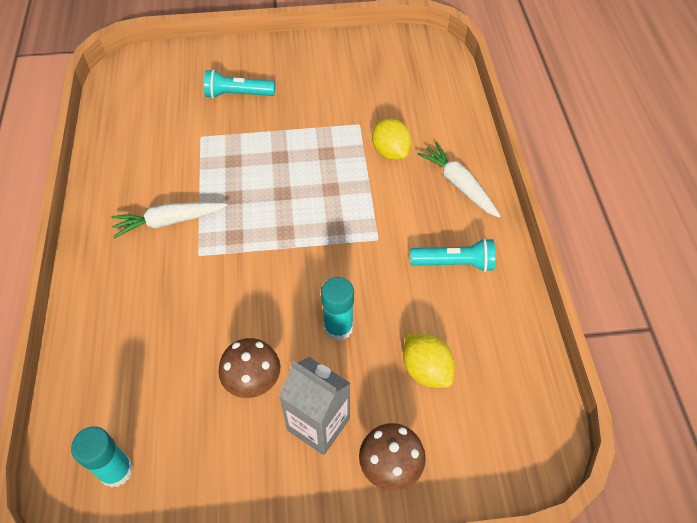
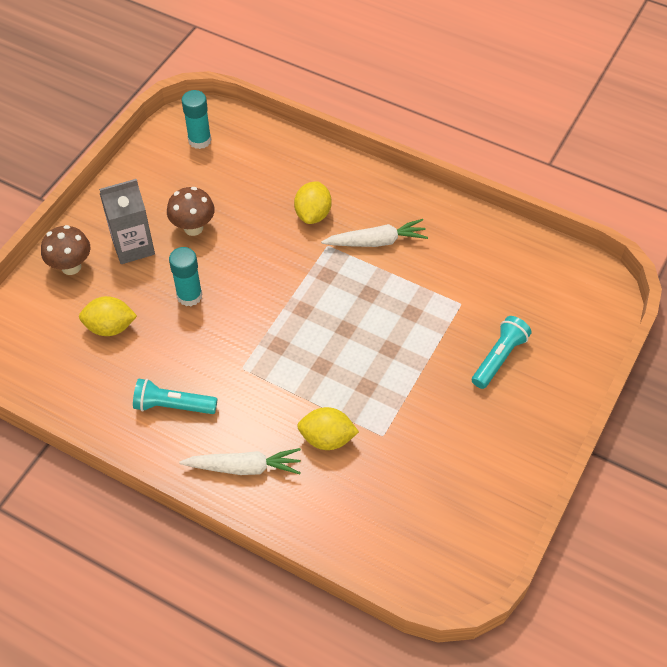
camera: 125 degrees right, 0 degrees up
white carrot [111,202,227,238] -> white carrot turned 60 degrees clockwise [321,219,428,247]
turquoise flashlight [410,238,495,272] -> turquoise flashlight turned 60 degrees clockwise [133,379,217,414]
none -> yellow lemon [294,181,332,224]

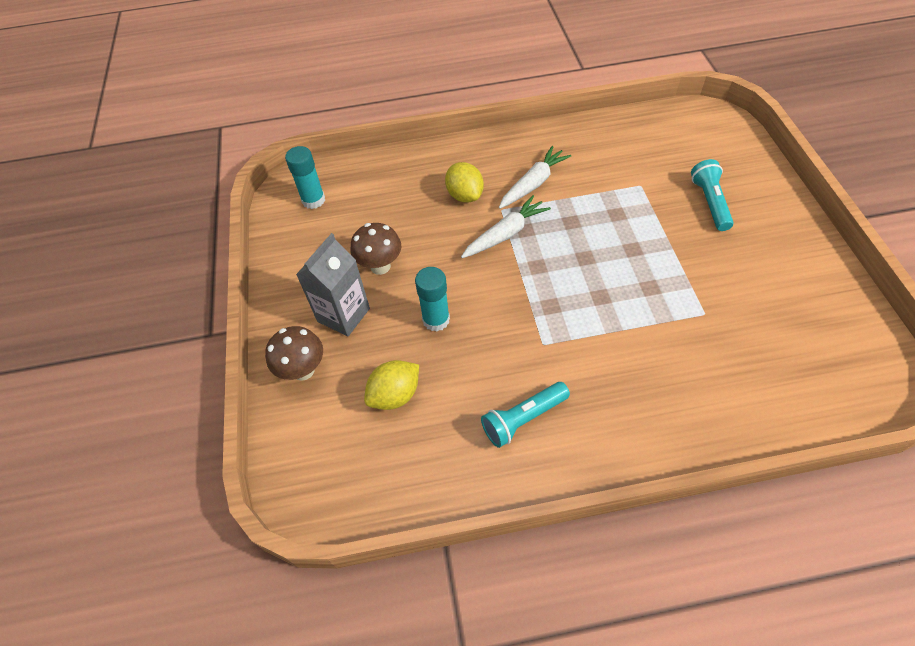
camera: 35 degrees left, 0 degrees up
white carrot [179,448,301,475] -> white carrot moved to [461,195,551,258]
yellow lemon [297,407,359,450] -> none

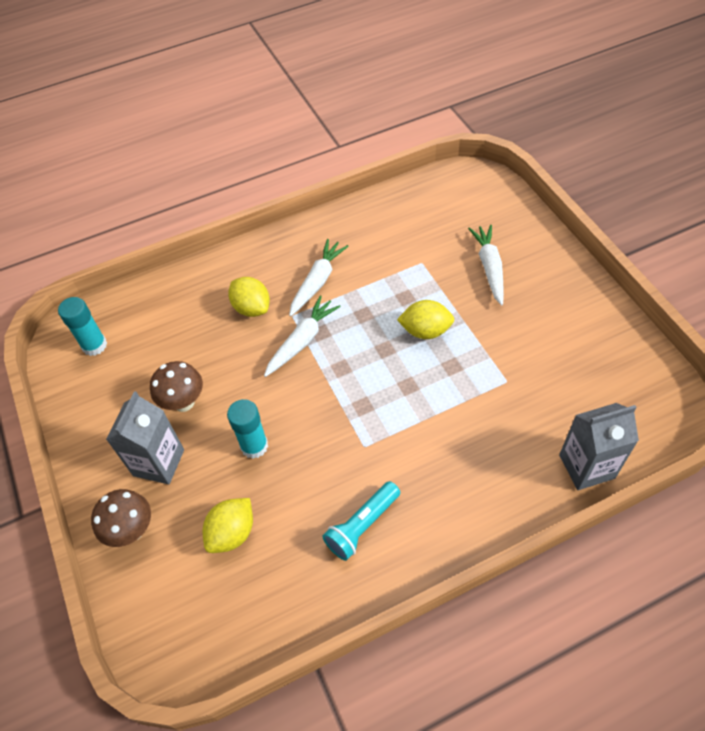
camera: 15 degrees left, 0 degrees up
turquoise flashlight [691,159,734,231] -> white carrot [468,225,504,305]
none -> yellow lemon [397,300,455,339]
none -> grey carton [559,403,639,490]

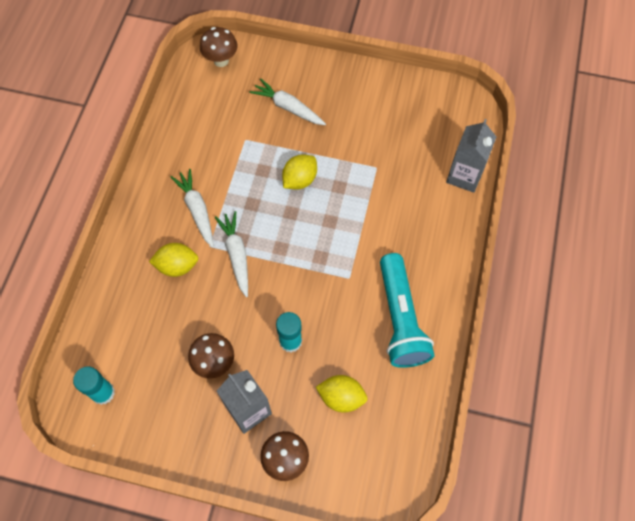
camera: 55 degrees left, 10 degrees up
yellow lemon [203,498,253,553] -> yellow lemon turned 60 degrees counterclockwise [316,375,368,413]
turquoise flashlight [322,481,400,561] -> turquoise flashlight [380,253,434,368], size x1.66
none -> brown mushroom [200,27,238,67]

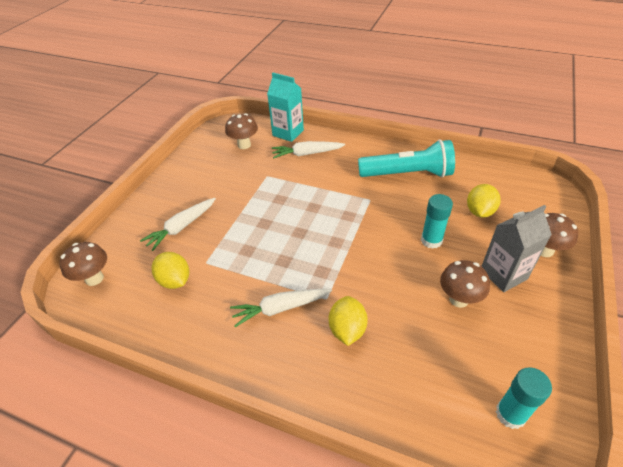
camera: 80 degrees left, 20 degrees down
white carrot [215,211,248,297] -> white carrot moved to [272,141,345,159]
yellow lemon [282,154,317,190] -> yellow lemon moved to [152,252,189,289]
grey carton [446,119,496,193] -> turquoise carton [267,73,304,142]
none -> brown mushroom [225,113,258,149]

